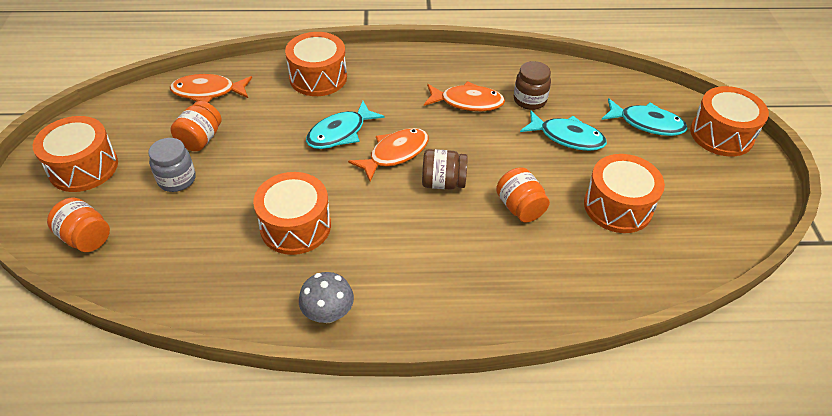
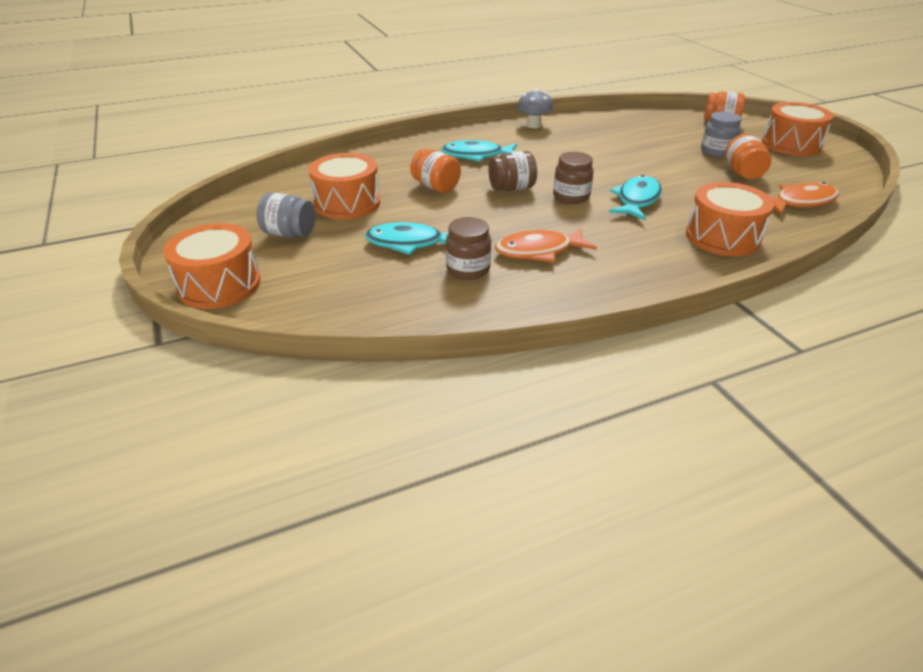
camera: 160 degrees right, 10 degrees down
orange drum [253,172,331,255] -> none
orange fish [348,128,429,182] -> brown jar [553,152,594,204]
turquoise fish [601,98,688,136] -> turquoise fish moved to [441,140,517,162]
none -> grey jar [257,193,315,237]

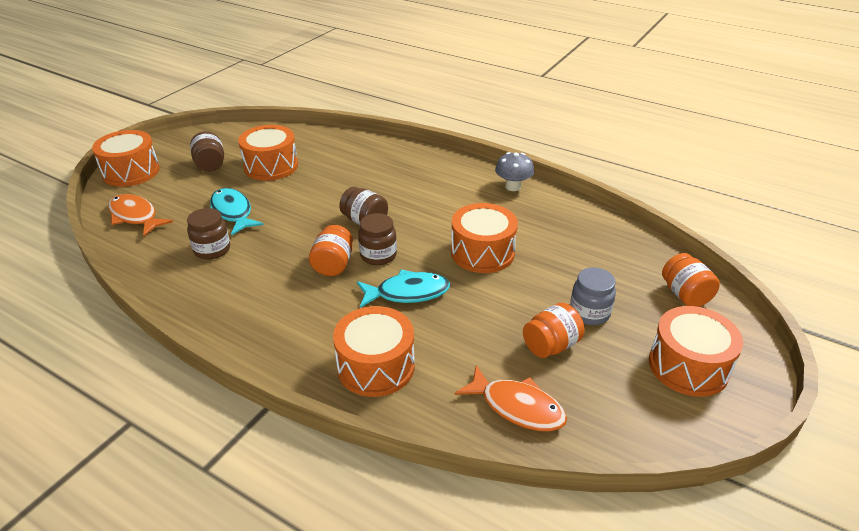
camera: 55 degrees right, 0 degrees up
grey jar [257,193,315,237] -> brown jar [190,131,224,172]
orange jar [410,149,461,193] -> orange jar moved to [309,225,353,276]
turquoise fish [441,140,517,162] -> none
orange fish [495,228,597,262] -> orange fish moved to [108,194,173,236]
none -> orange drum [451,203,518,273]

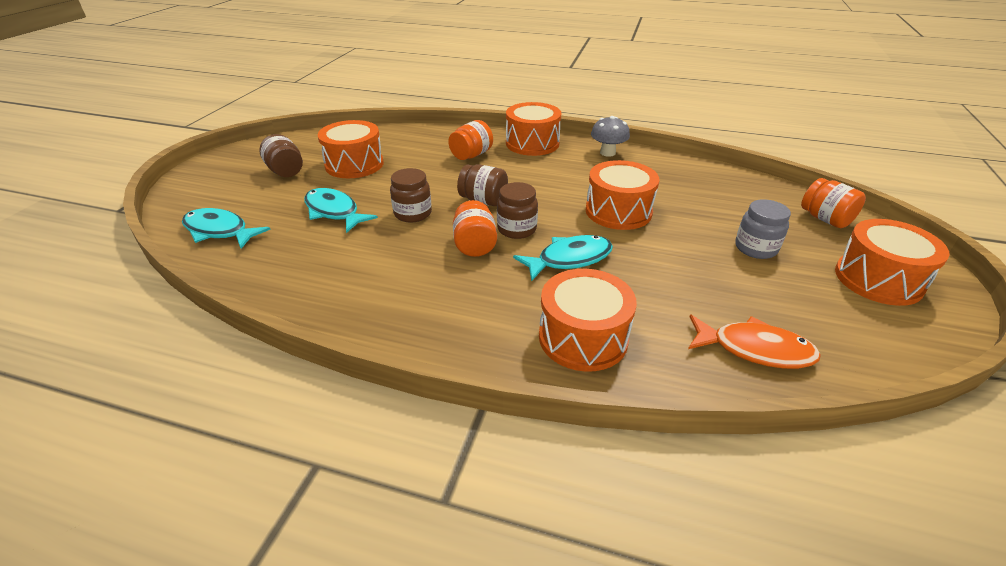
camera: 15 degrees left, 0 degrees up
orange drum [92,130,160,187] -> orange drum moved to [506,102,561,156]
orange fish [108,194,173,236] -> turquoise fish [182,208,271,249]
brown jar [187,208,230,260] -> brown jar moved to [390,168,432,222]
orange jar [523,303,585,358] -> orange jar moved to [448,120,493,160]

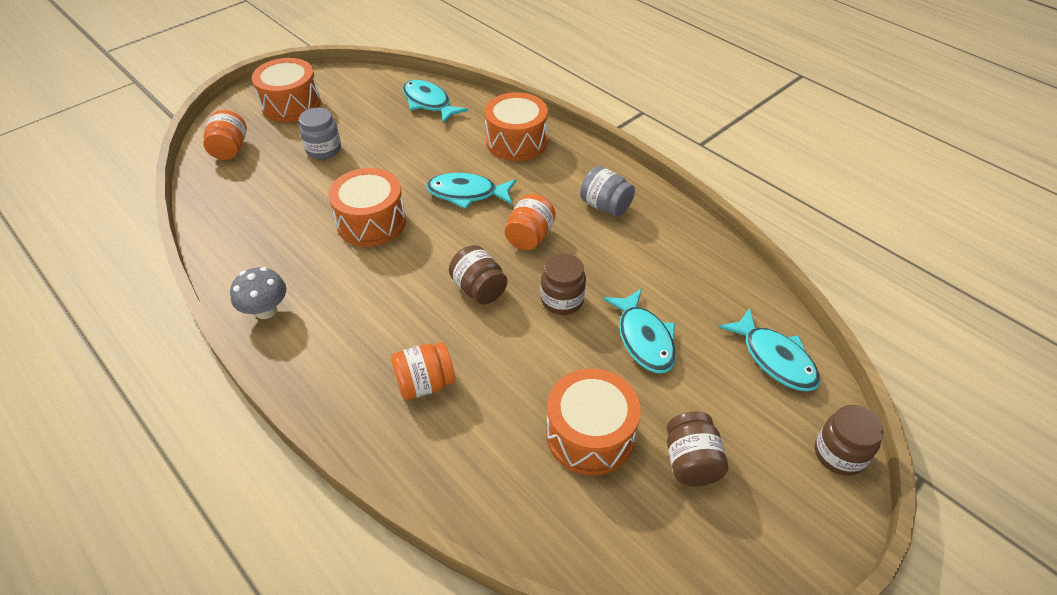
camera: 150 degrees left, 10 degrees up
brown jar [497,182,538,239] -> brown jar moved to [815,405,884,476]
orange drum [506,102,561,156] -> none
orange fish [688,315,821,369] -> turquoise fish [402,80,468,124]
none -> grey jar [580,166,635,216]

